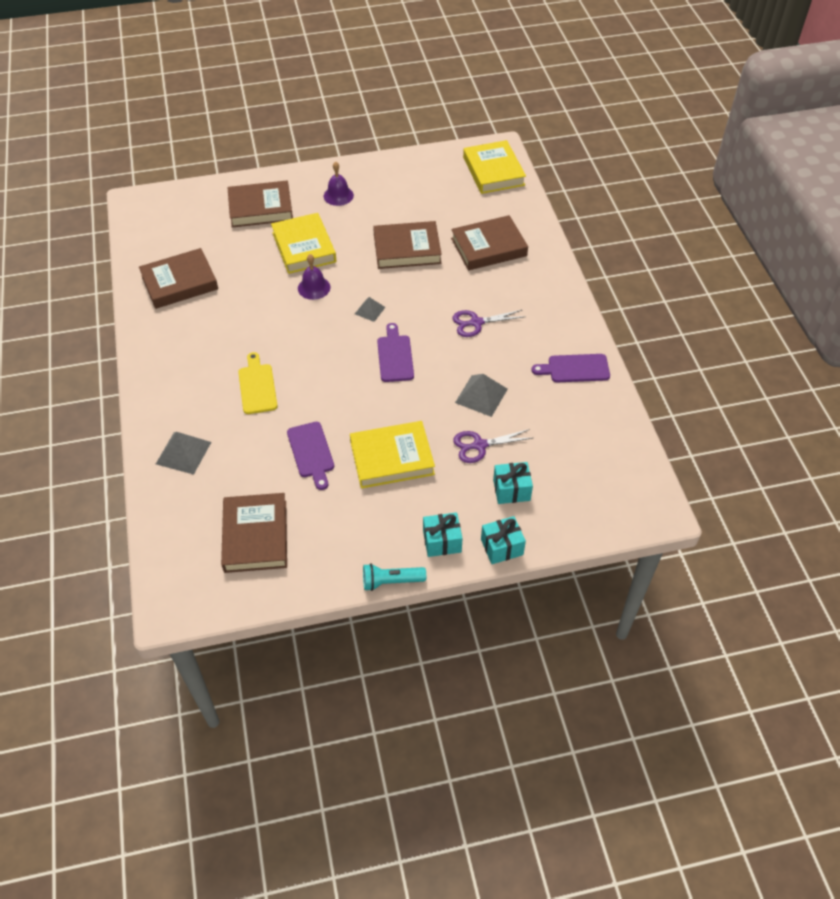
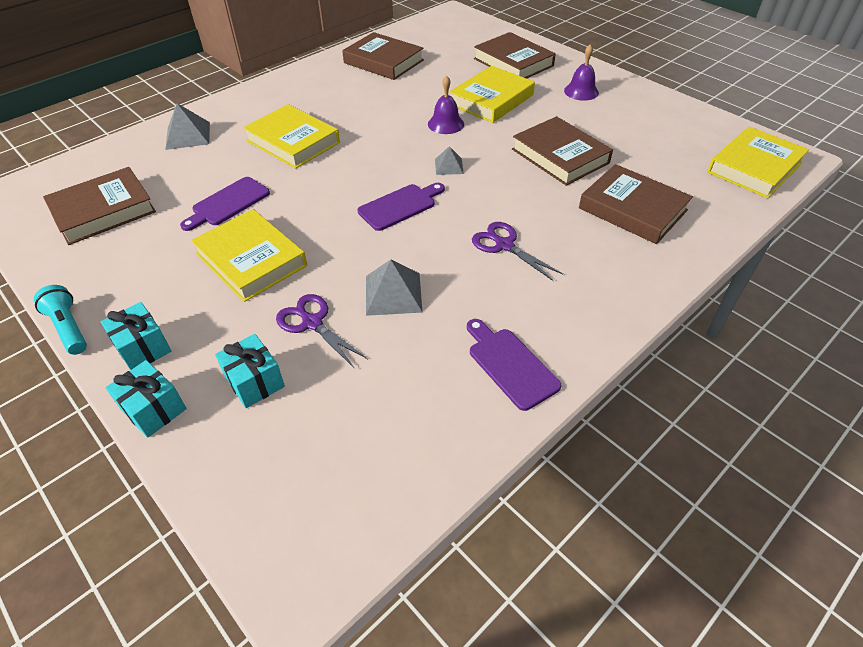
camera: 60 degrees right, 5 degrees down
yellow cutting board [238,352,277,414] -> yellow book [243,104,340,169]

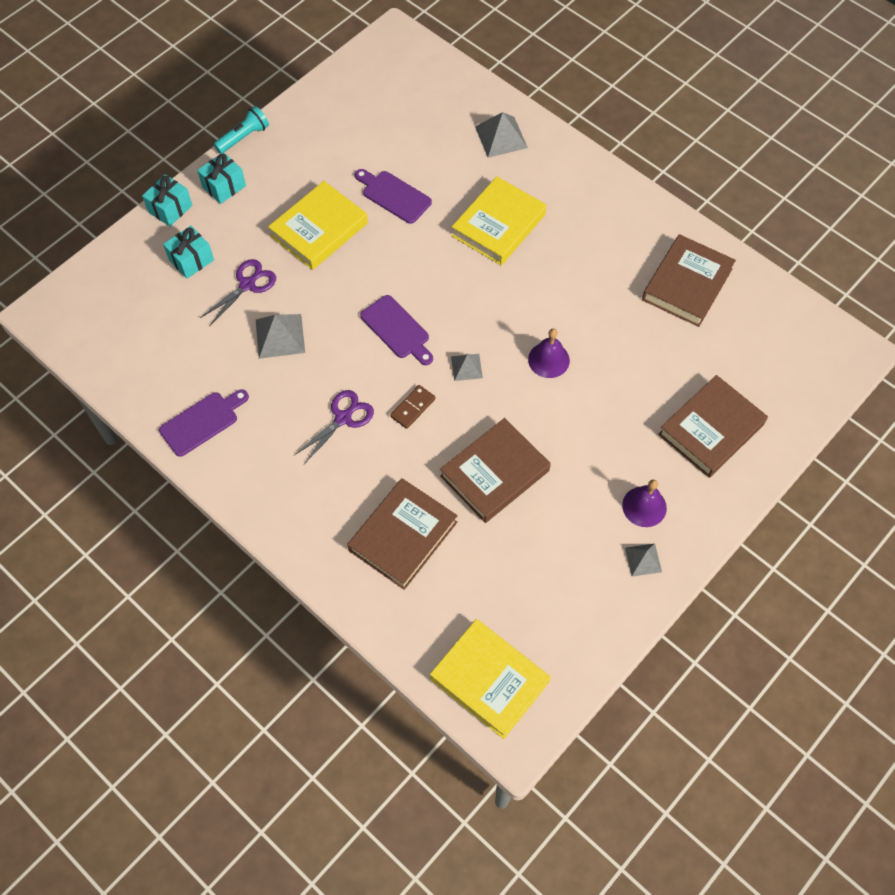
camera: 85 degrees right, 15 degrees up
brown book [43,167,156,245] -> none
yellow book [449,66,535,123] -> none
none -> brown domino [390,385,436,429]
none -> grey pyramid [625,543,662,577]

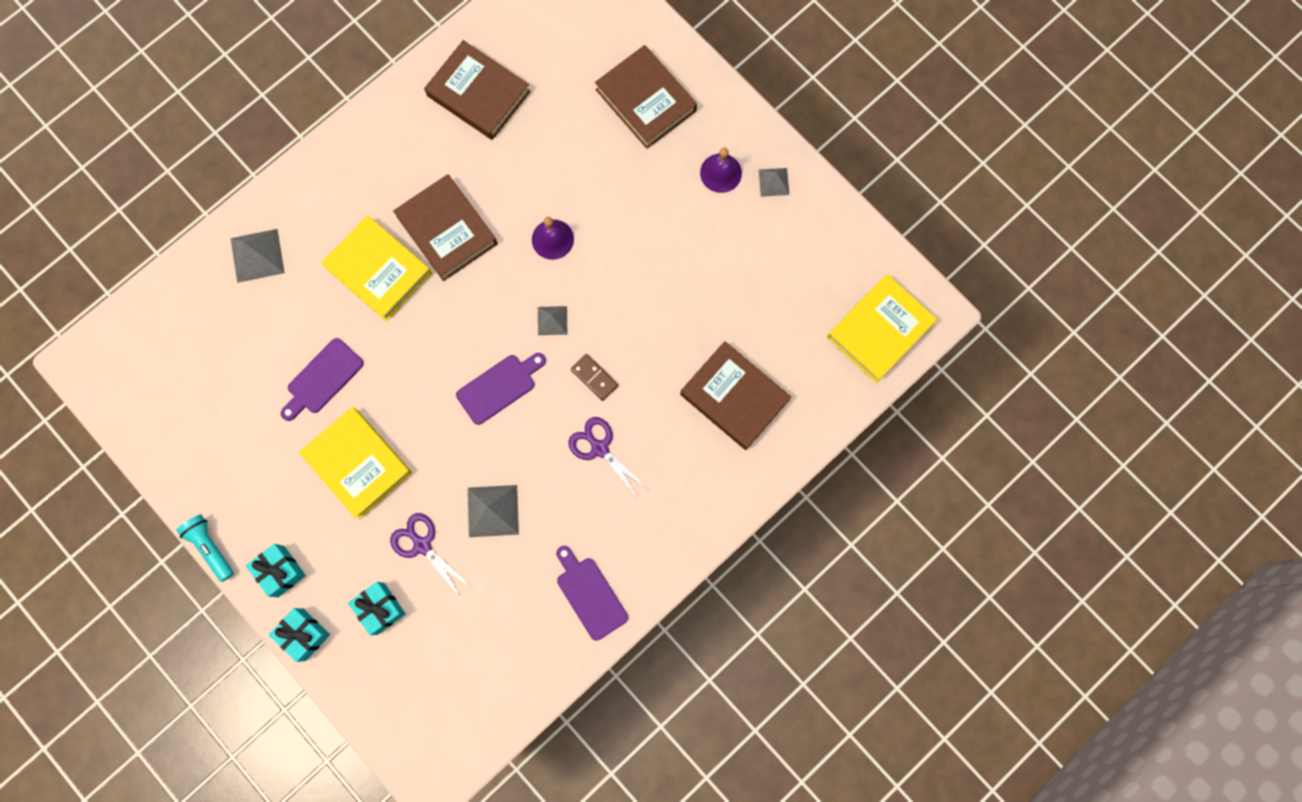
camera: 85 degrees left, 15 degrees up
brown book [440,418,551,523] -> brown book moved to [393,174,498,281]

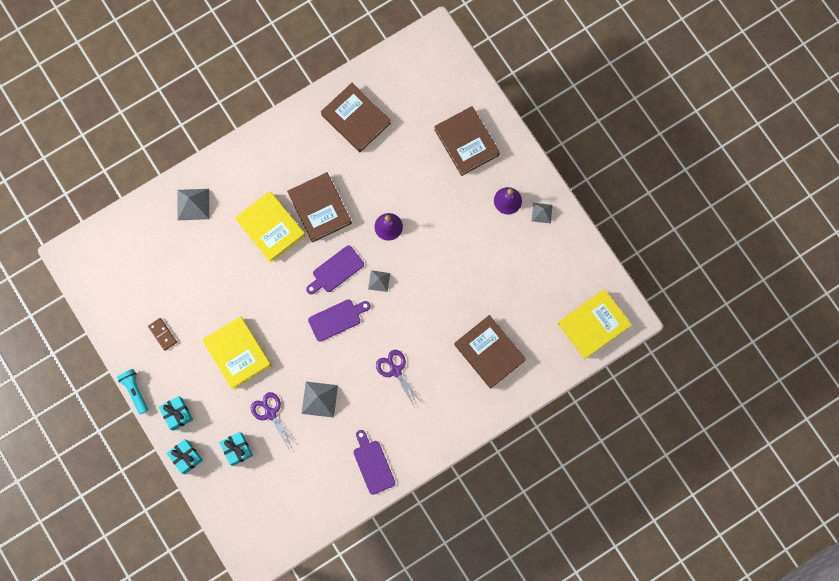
camera: 10 degrees right, 0 degrees up
purple cutting board [281,338,364,421] -> purple cutting board moved to [306,246,364,294]
brown domino [571,354,618,401] -> brown domino moved to [148,318,177,351]

